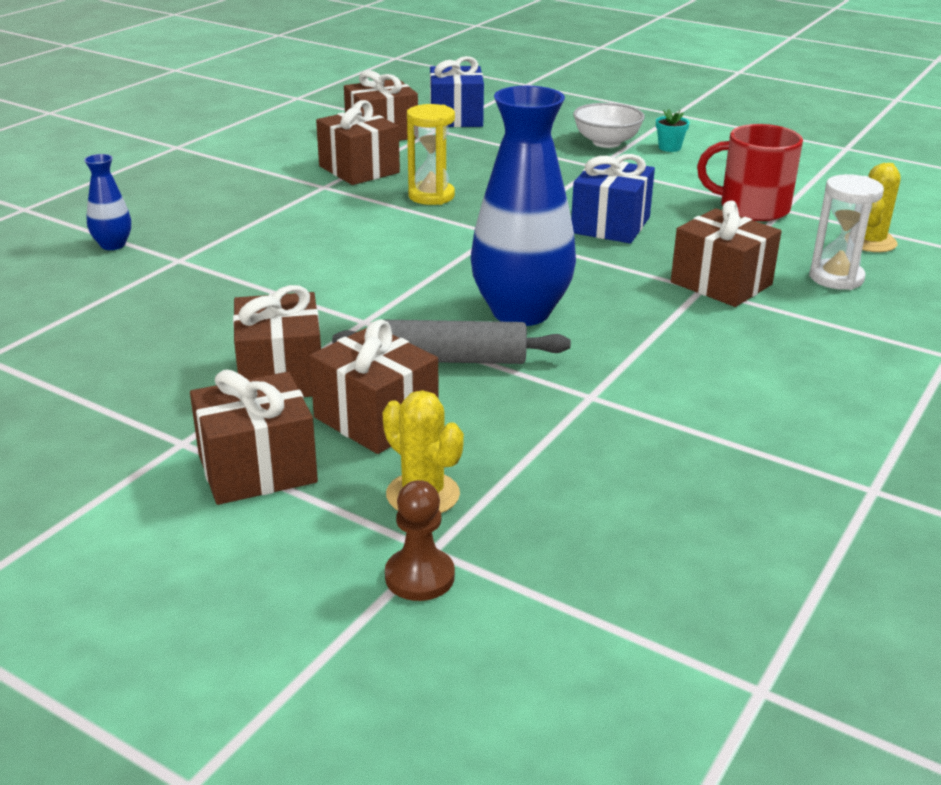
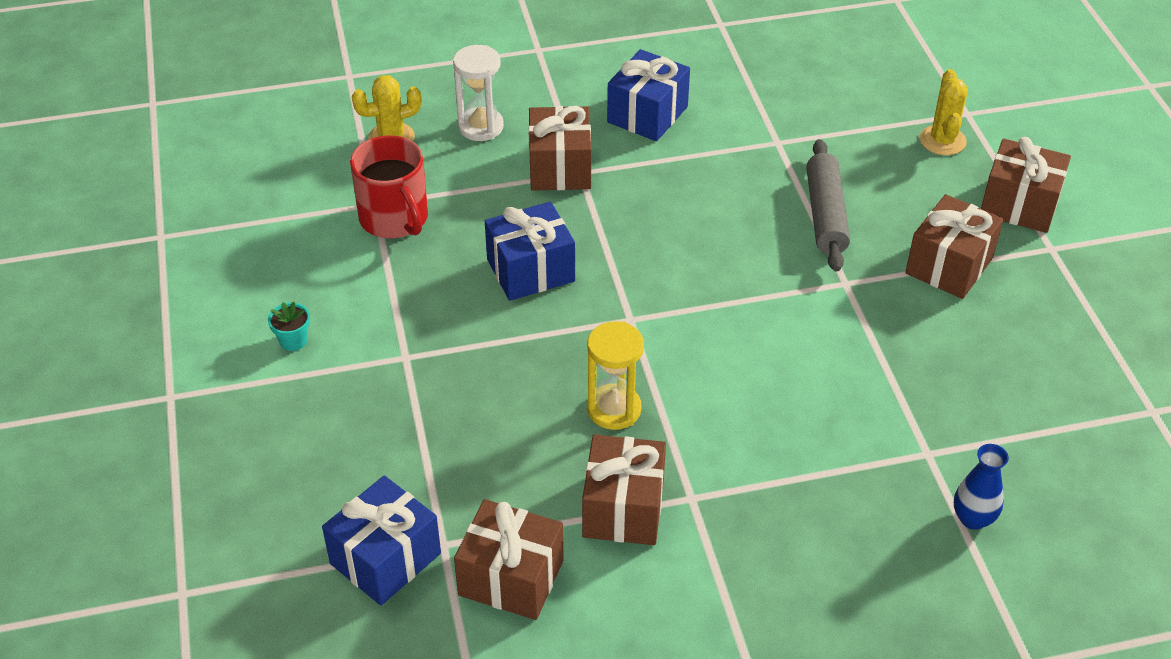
camera: 135 degrees left, 15 degrees up
brown gift [309,319,439,454] -> none
grey rolling pin [332,320,571,364] -> grey rolling pin turned 45 degrees clockwise [806,139,850,272]
brown pawn [385,480,455,601] -> none
blue vase [471,86,576,326] -> none
white bowl [573,103,645,148] -> none
none -> blue gift [607,49,690,141]

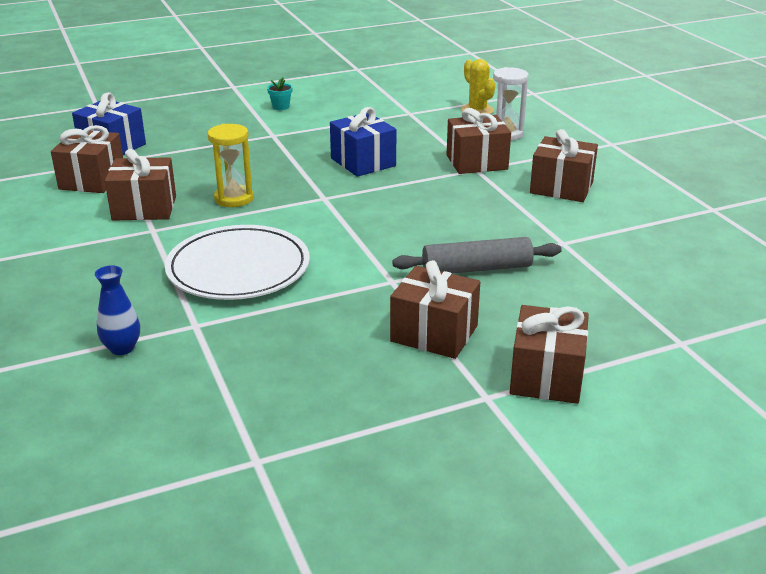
camera: 80 degrees right, 15 degrees down
red mug [350,135,428,238] -> none
blue gift [607,49,690,141] -> brown gift [530,129,598,202]
yellow cactus [920,69,968,155] -> none
none -> white plate [165,225,310,300]

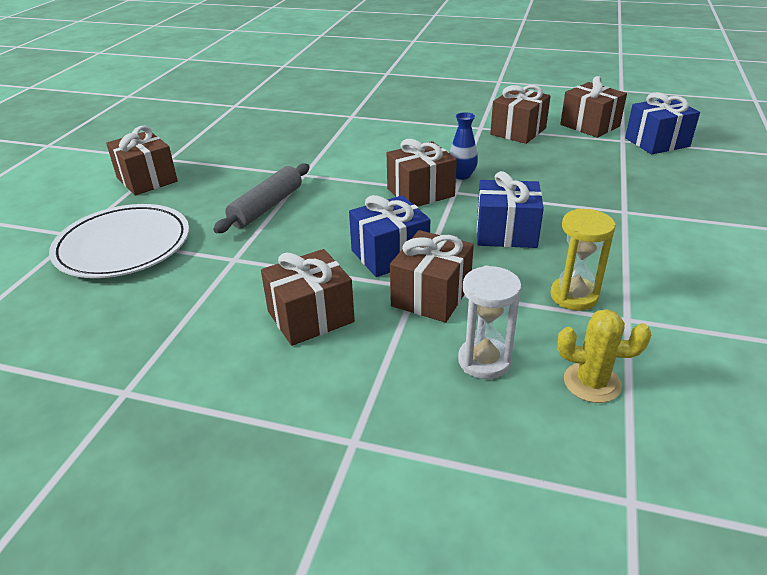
camera: 130 degrees right, 5 degrees up
blue vase [95,265,140,355] -> blue vase moved to [449,112,478,180]
white plate [165,225,310,300] -> white plate moved to [49,204,189,278]
yellow hourglass [207,124,254,207] -> yellow hourglass moved to [551,208,616,311]
turquoise flower pot [267,77,293,110] -> none
brown gift [390,260,480,359] -> brown gift moved to [387,139,457,207]
none -> blue gift [349,195,430,277]

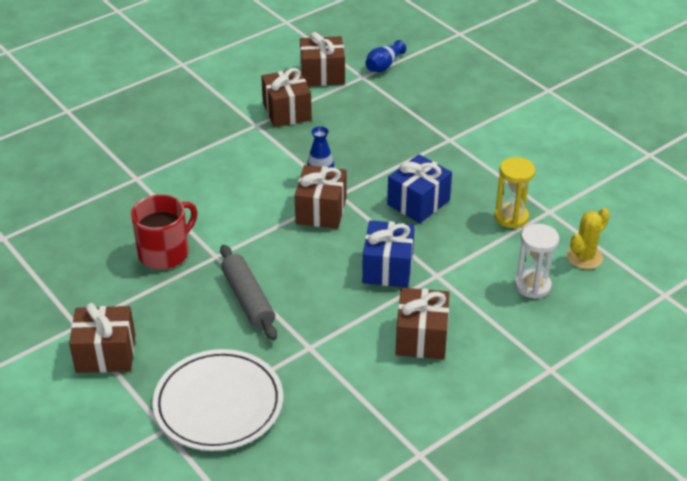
camera: 55 degrees left, 5 degrees up
brown gift [390,230,474,323] -> none
blue gift [625,92,700,155] -> blue vase [365,40,406,72]
none -> red mug [131,195,197,270]

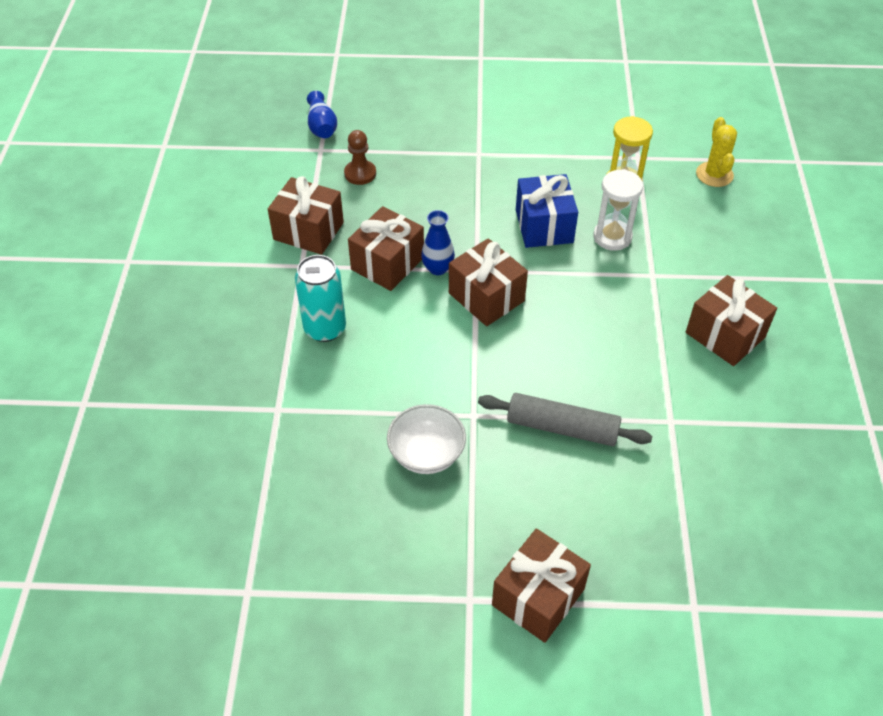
camera: 50 degrees left, 10 degrees up
red mug [131,195,197,270] -> white bowl [387,404,466,474]
white plate [152,349,283,451] -> none
brown gift [300,32,345,86] -> brown gift moved to [348,206,424,291]
blue gift [362,220,415,288] -> none
white hourglass [515,224,559,299] -> white hourglass moved to [593,169,643,251]
none -> turquoise can [295,255,346,342]
none -> brown pawn [344,130,376,185]

